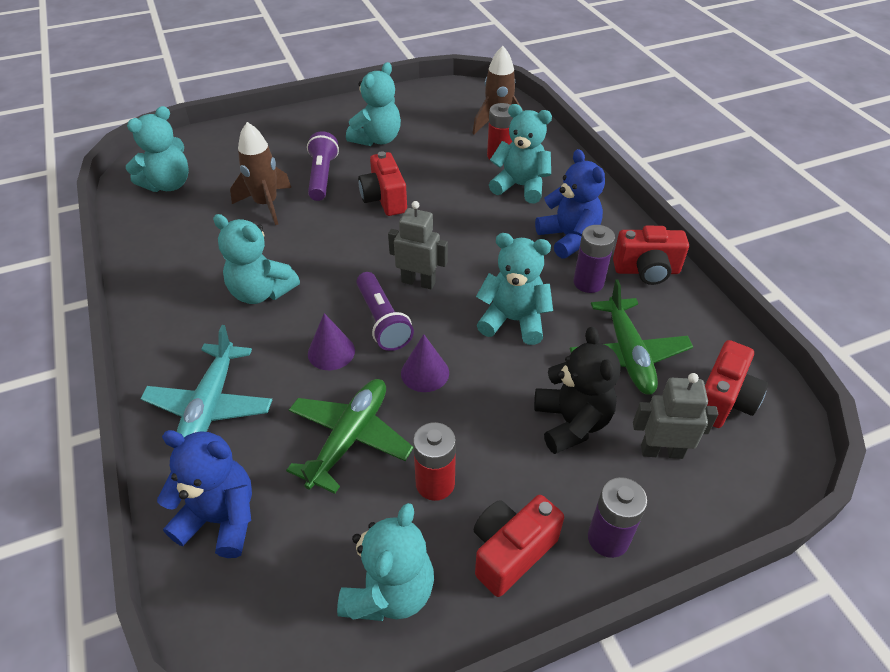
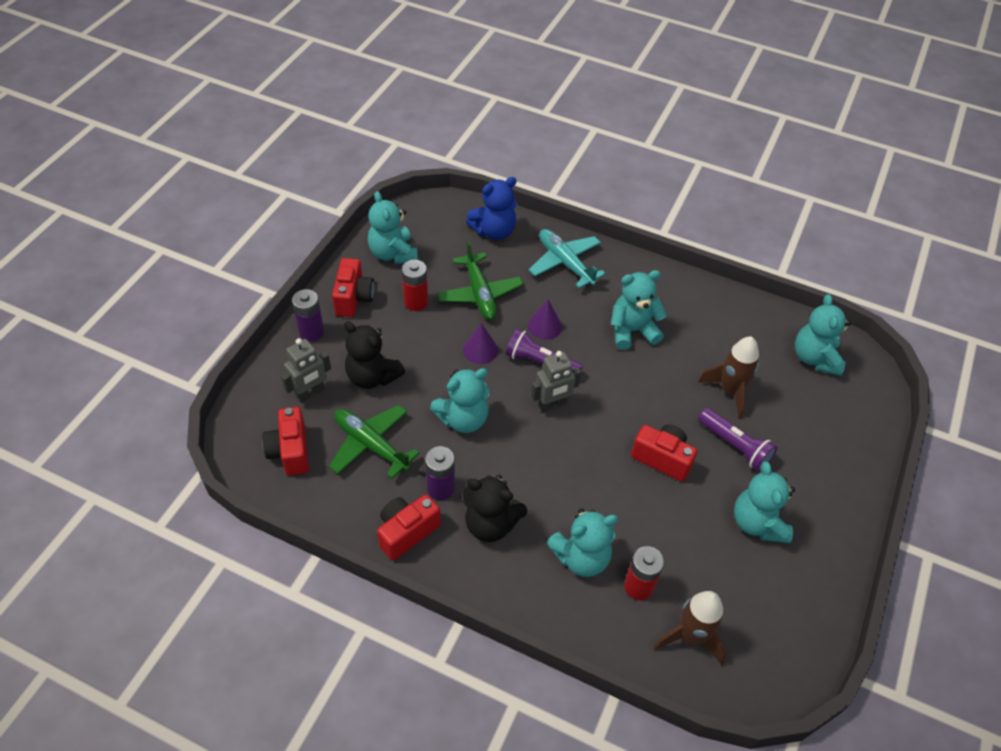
camera: 135 degrees right, 5 degrees up
blue teddy bear [535,149,605,259] -> black teddy bear [463,475,528,542]

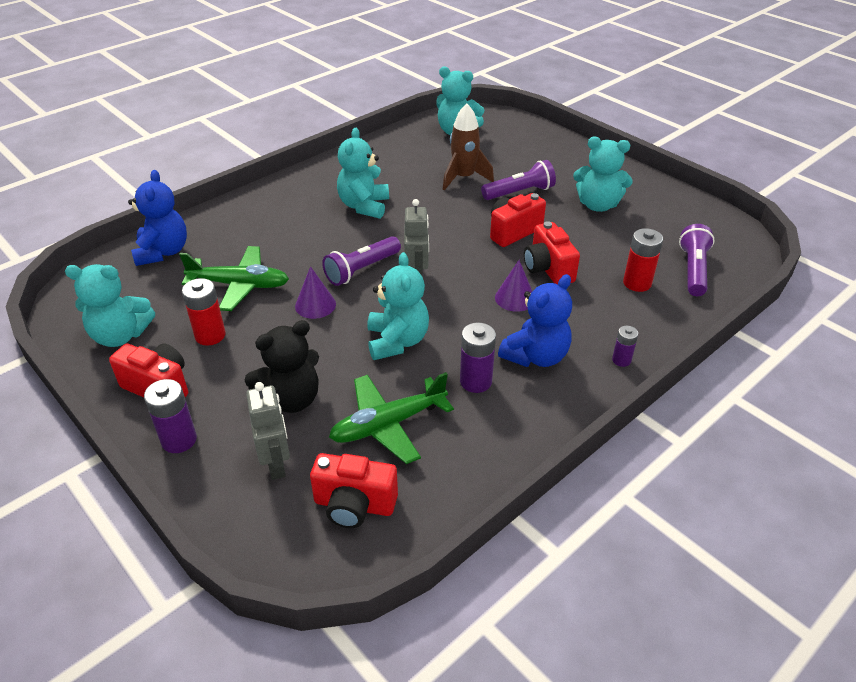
camera: 65 degrees left, 10 degrees down
red camera [377,494,441,561] -> red camera moved to [524,221,580,284]
black teddy bear [463,475,528,542] -> blue teddy bear [498,274,572,367]
purple cone [528,299,562,340] -> purple cone moved to [495,260,533,312]
turquoise plane [529,229,606,288] -> none
turquoise teddy bear [546,508,618,577] -> none
brown rocket [654,591,727,666] -> purple flashlight [679,224,715,296]
none -> purple battery [612,326,638,367]

